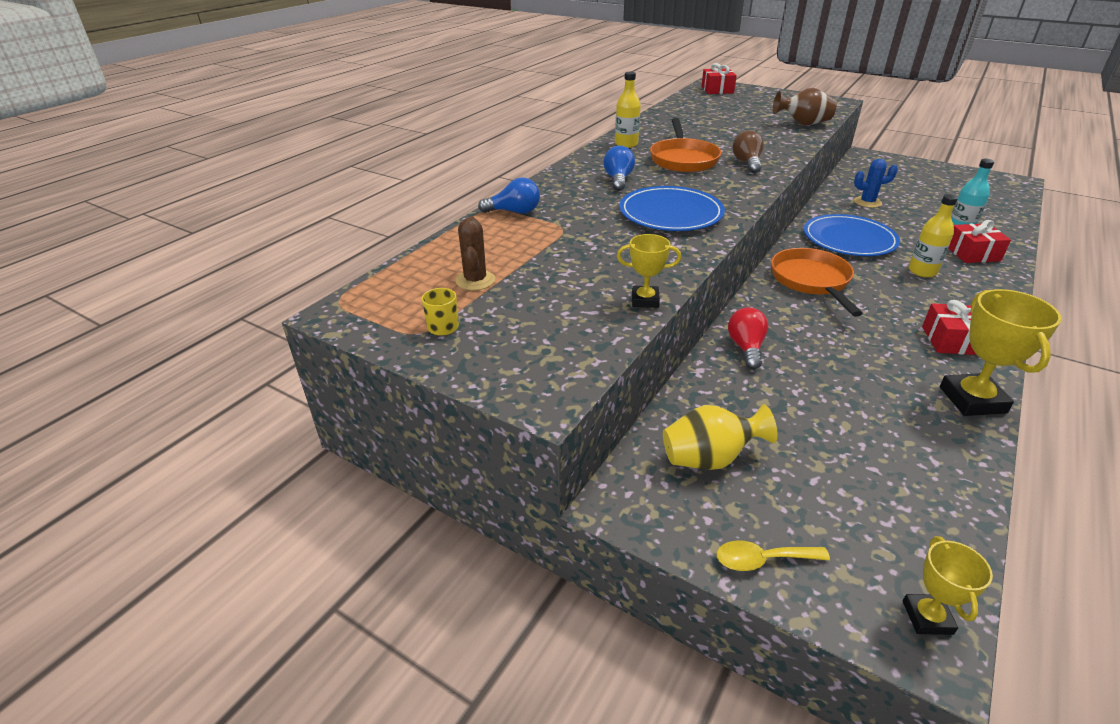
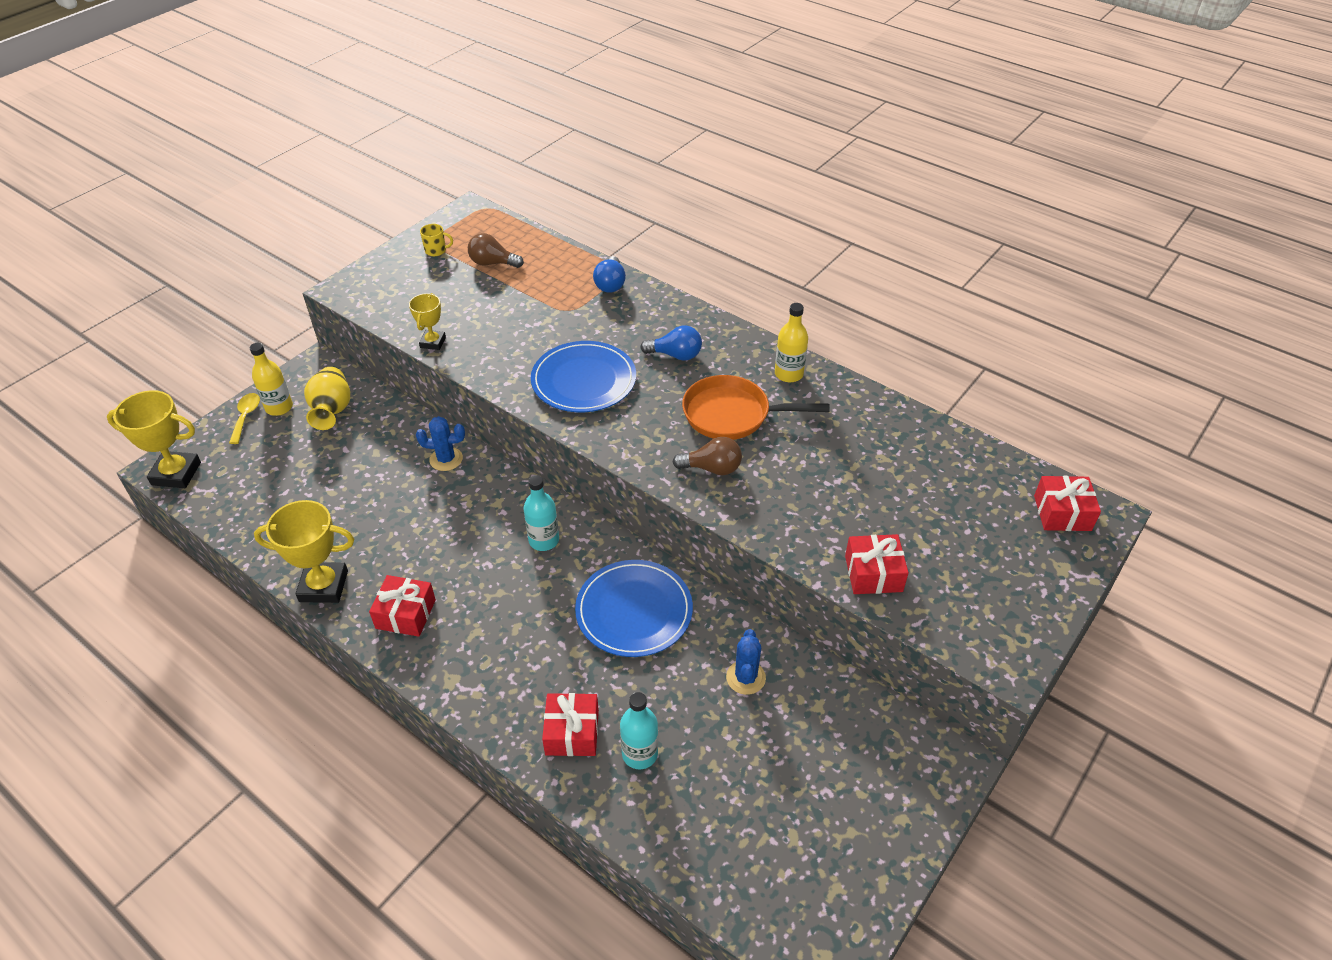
camera: 95 degrees right, 10 degrees up
brown cactus [456,216,495,290] -> brown light bulb [468,233,524,268]
red light bulb [728,307,768,369] -> blue cactus [416,416,465,471]
orange pan [771,248,863,317] -> turquoise bottle [524,475,559,551]
brown vase [773,88,837,125] -> red gift [845,534,909,594]
yellow trophy [903,536,993,635] -> yellow trophy [107,390,201,488], size x1.73
yellow bottle [909,194,958,277] -> yellow bottle moved to [250,343,293,416]

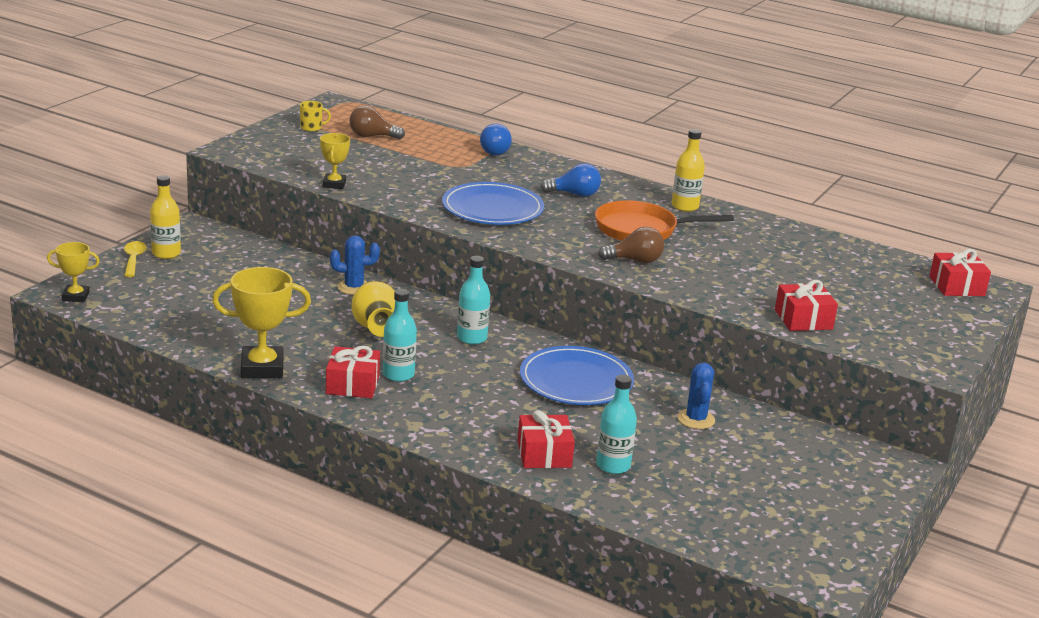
camera: 10 degrees left, 20 degrees down
yellow trophy [107,390,201,488] -> yellow trophy [47,242,100,302], size x0.58
yellow vase [304,367,350,430] -> yellow vase moved to [352,281,395,337]
none -> turquoise bottle [383,289,417,382]

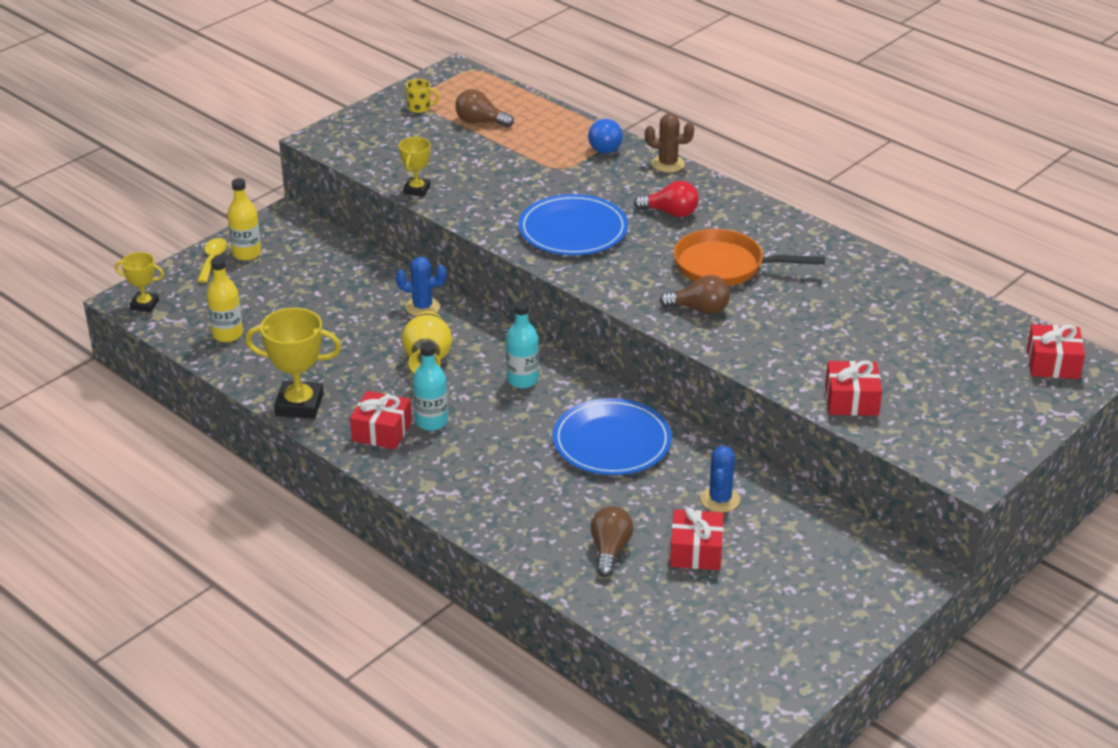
camera: 15 degrees right, 10 degrees up
red gift [518,410,575,468] -> red gift moved to [670,508,724,570]
blue light bulb [540,163,601,197] -> red light bulb [634,181,699,217]
turquoise bottle [596,375,637,474] -> brown light bulb [590,506,633,577]
yellow bottle [672,129,705,212] -> yellow bottle moved to [206,257,243,342]
none -> brown cactus [645,113,694,173]

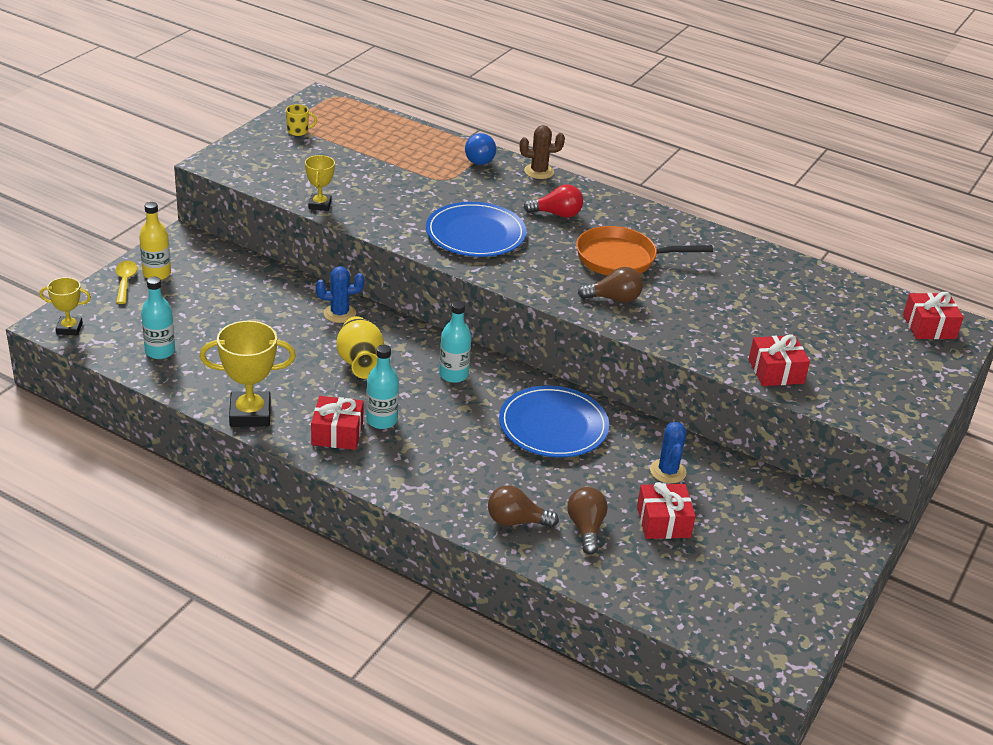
camera: 15 degrees left, 0 degrees up
yellow bottle [206,257,243,342] -> turquoise bottle [141,277,175,359]
brown light bulb [455,89,514,127] -> brown light bulb moved to [488,486,559,528]

